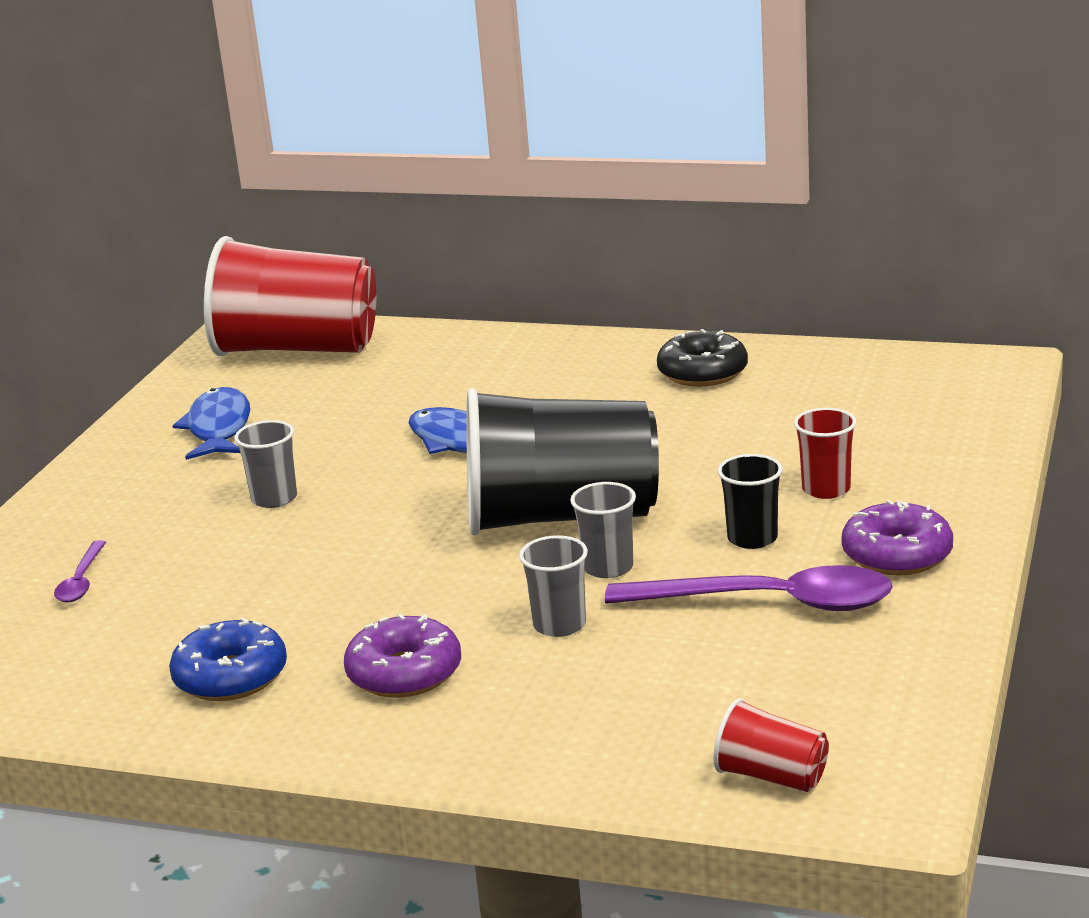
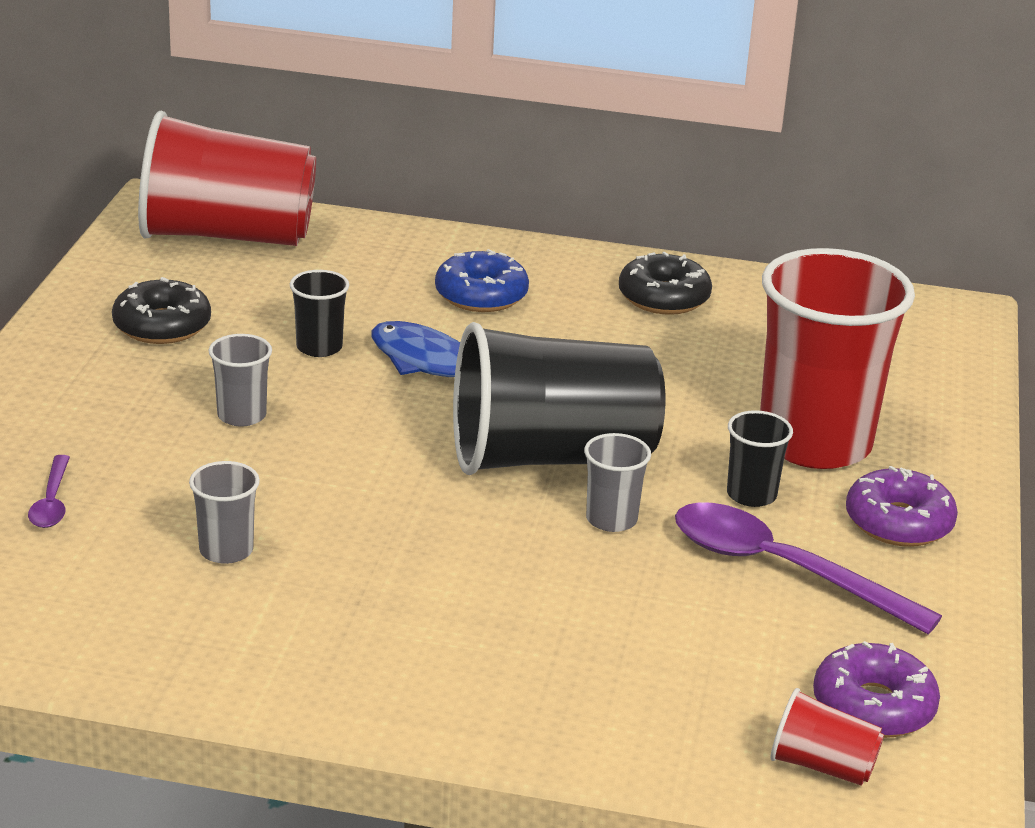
camera: 10 degrees left, 5 degrees up
blue donut [169,617,287,701] -> blue donut moved to [435,249,529,312]
blue fish [173,387,250,460] -> black donut [112,277,211,344]
purple donut [344,614,461,698] -> purple donut moved to [813,641,940,738]
grey cup [519,535,588,637] -> grey cup moved to [189,461,260,564]
purple spoon [605,565,893,611] -> purple spoon turned 150 degrees counterclockwise [675,502,942,634]
red cup [794,408,857,499] -> red cup [760,248,915,469], size x2.37
none -> black cup [290,270,349,357]

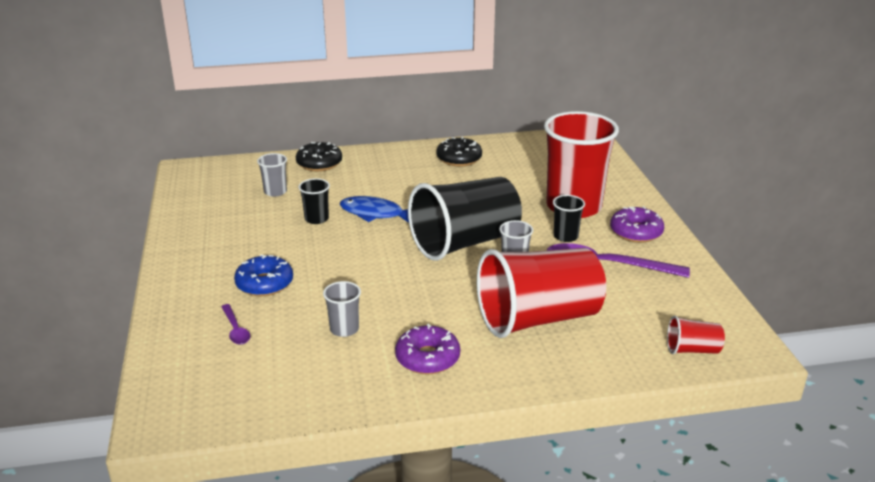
camera: 20 degrees left, 0 degrees up
black donut [112,277,211,344] -> black donut moved to [296,142,342,171]
red cup [138,111,316,246] -> red cup moved to [477,248,606,338]
grey cup [209,334,272,427] -> grey cup moved to [257,153,287,197]
blue donut [435,249,529,312] -> blue donut moved to [234,255,293,296]
purple donut [813,641,940,738] -> purple donut moved to [395,324,460,374]

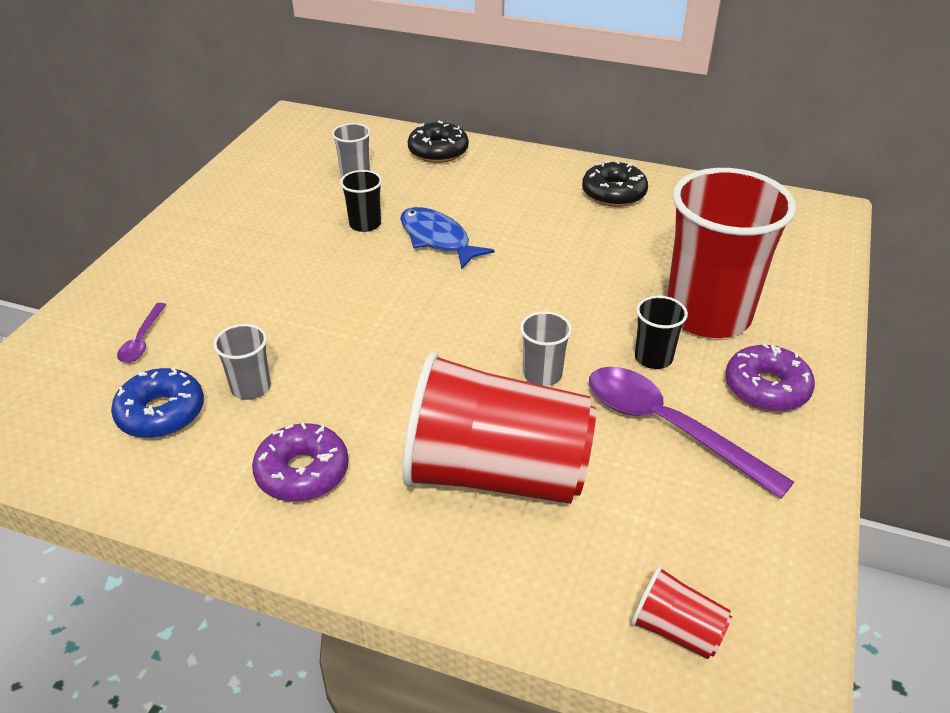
camera: 30 degrees right, 10 degrees up
blue donut [234,255,293,296] -> blue donut moved to [111,368,204,438]
black cup [408,177,522,261] -> none

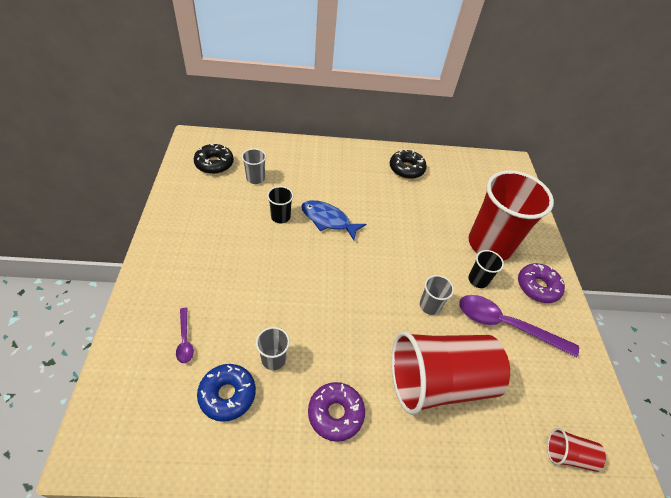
camera: 25 degrees left, 10 degrees up
black donut [408,120,469,163] -> black donut moved to [194,143,234,174]

